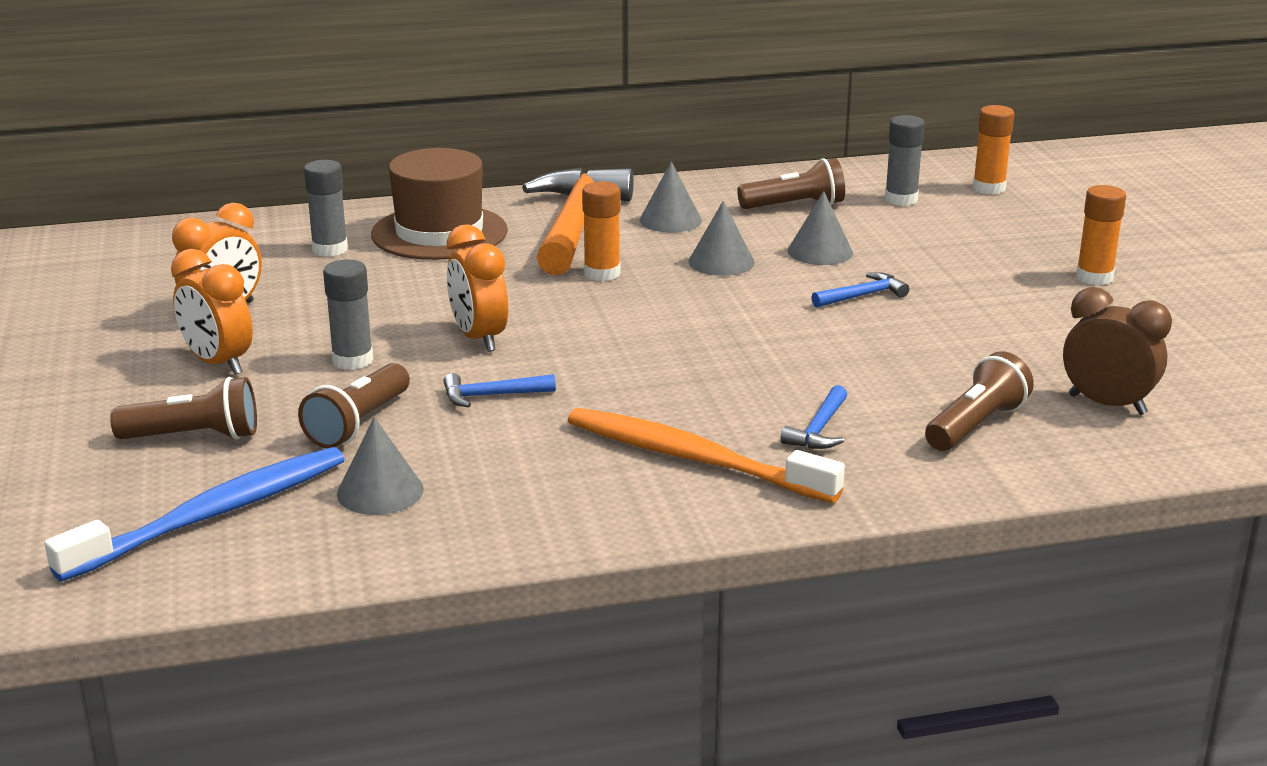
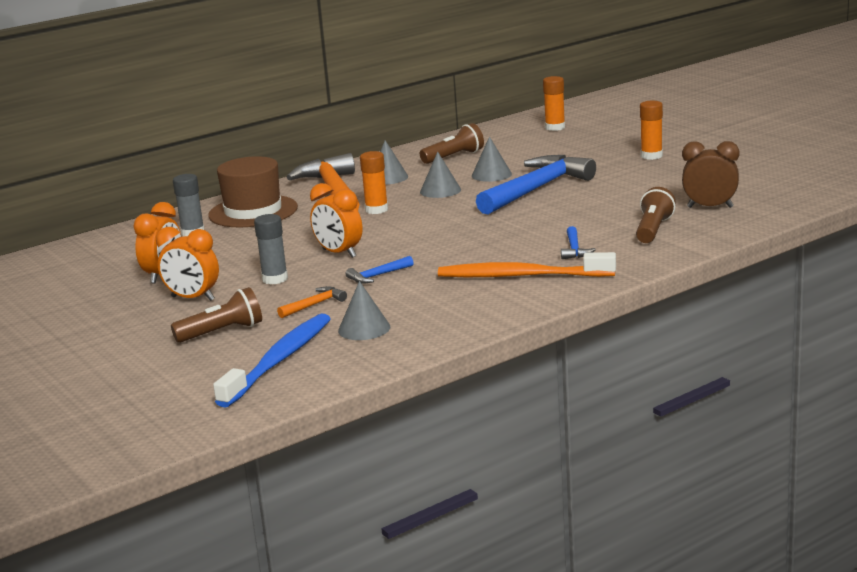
camera: 20 degrees left, 5 degrees down
brown flashlight [298,363,410,448] -> orange hammer [277,286,347,318]
blue hammer [811,272,909,308] -> blue hammer [476,155,596,214], size x2.40
grey glue stick [885,115,925,206] -> none

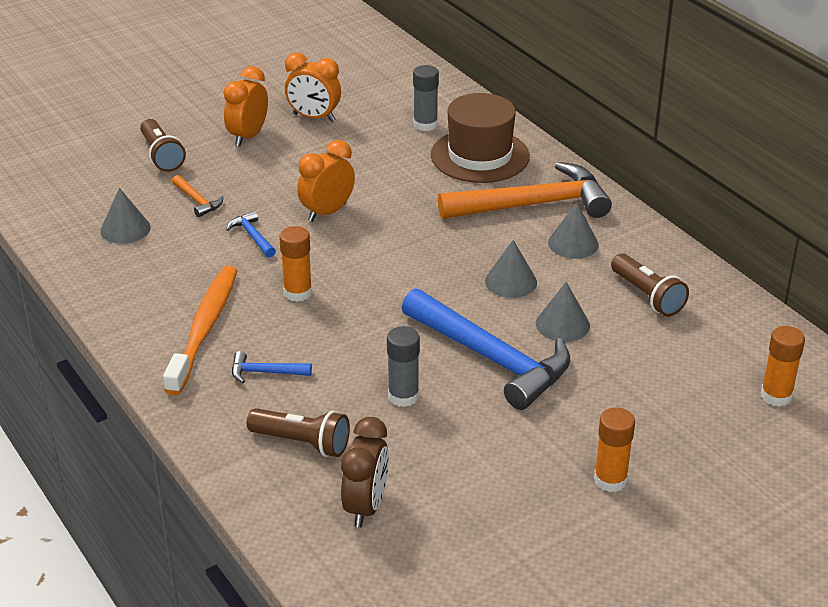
camera: 90 degrees right, 15 degrees up
blue toothbrush [213,313,331,408] -> none
grey glue stick [254,214,288,285] -> grey glue stick moved to [387,326,420,407]
orange glue stick [360,151,388,214] -> orange glue stick moved to [279,226,312,302]

